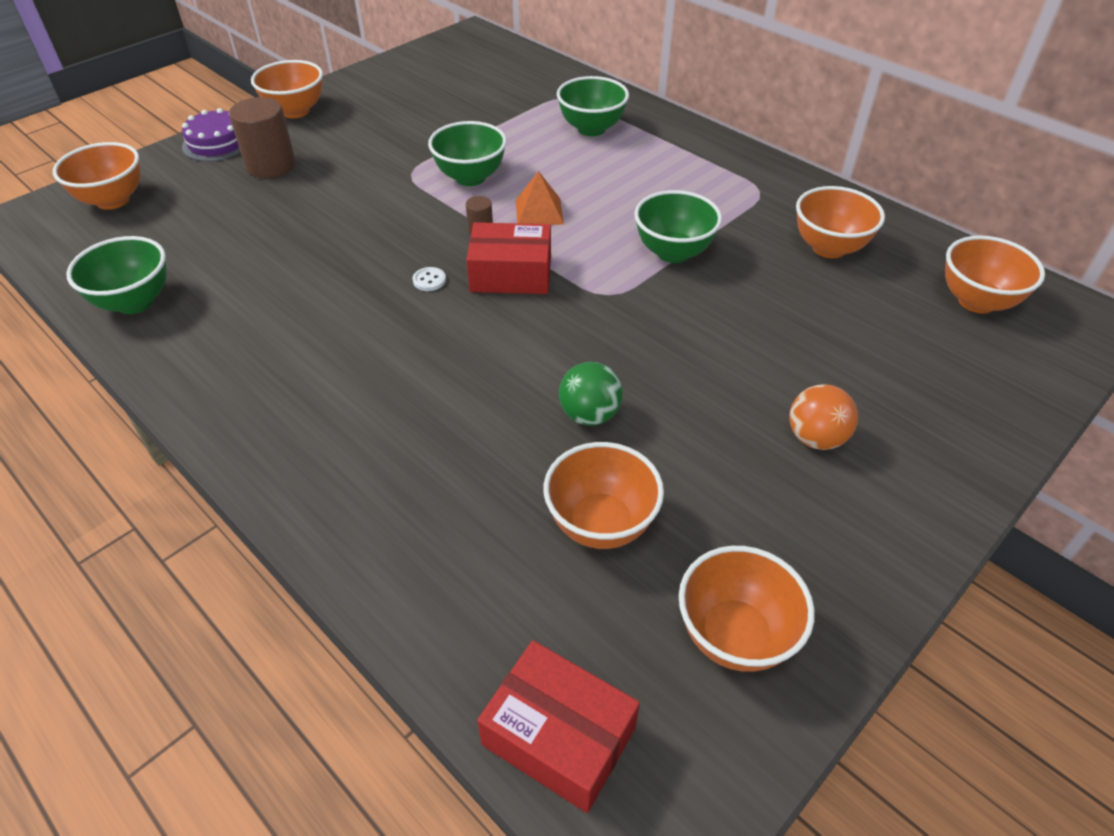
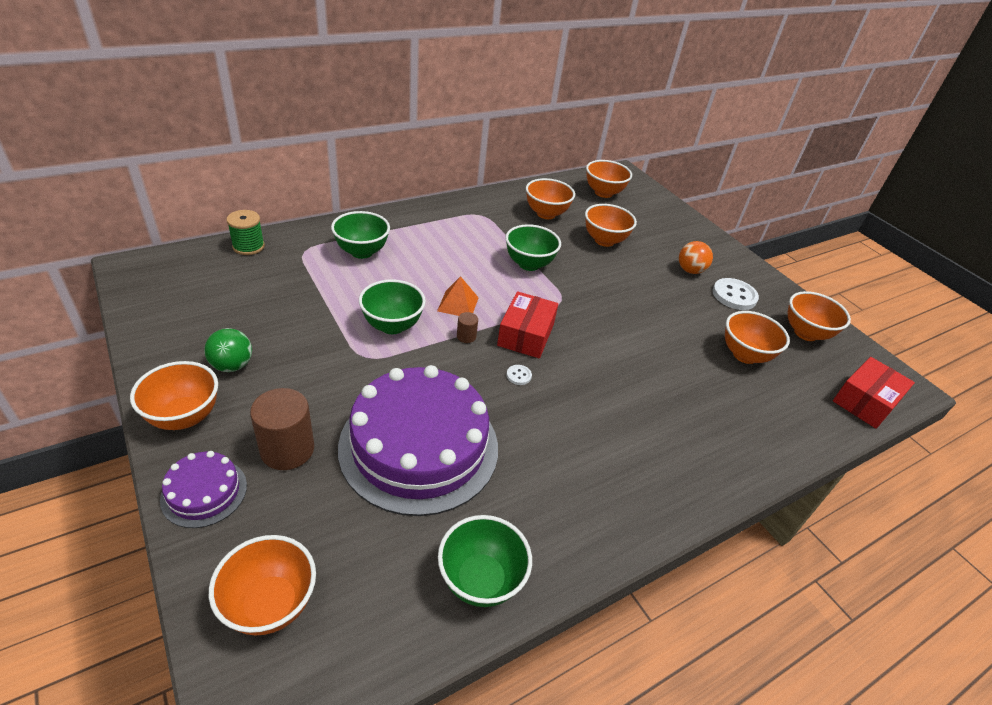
camera: 80 degrees left, 5 degrees down
green ball [559,362,623,425] -> green ball moved to [204,328,252,372]
none -> green spool [226,210,265,255]
none -> purple cake [338,365,498,516]
none -> orange bowl [585,204,637,247]
none -> white button [712,278,759,310]

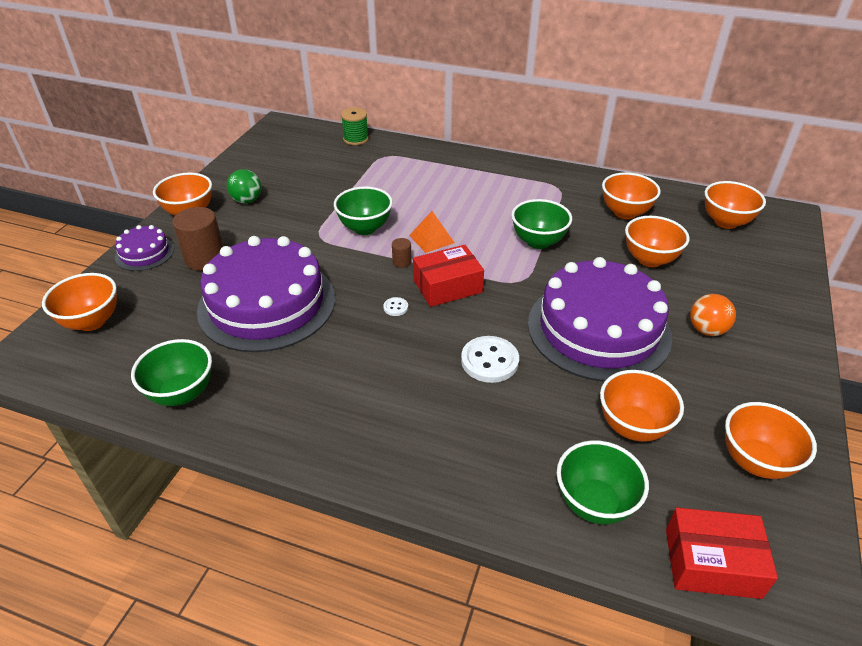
camera: 55 degrees right, 0 degrees up
green bowl [331,211,390,259] -> green bowl moved to [557,440,649,525]
white button [712,278,759,310] -> white button moved to [461,336,519,383]
none -> purple cake [528,257,672,382]

